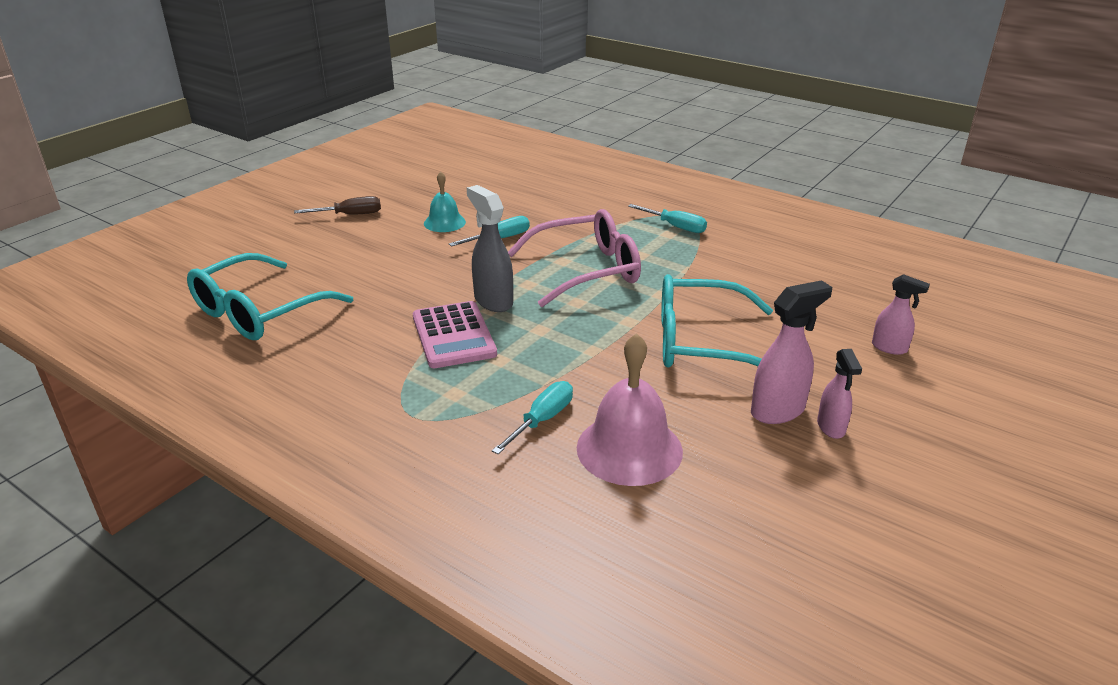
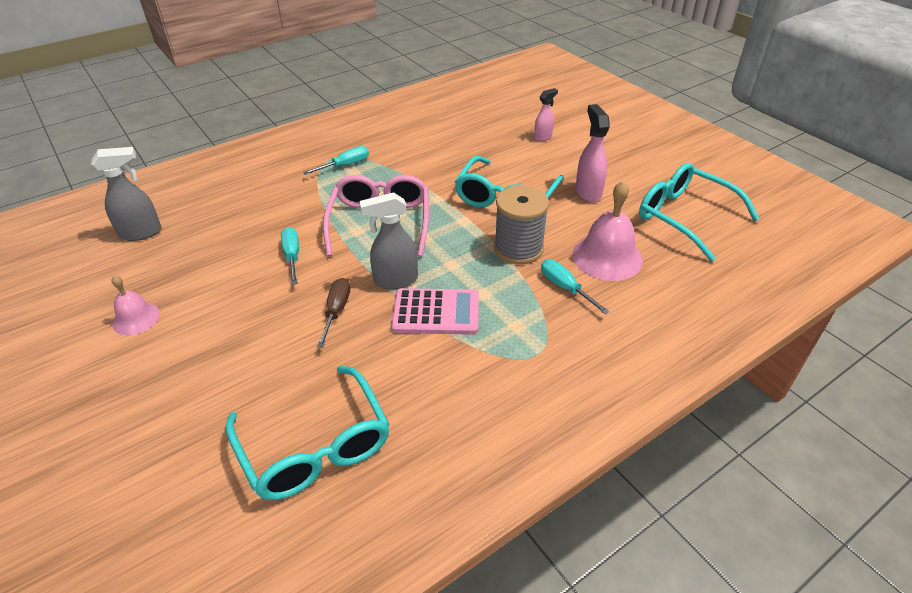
camera: 70 degrees left, 10 degrees up
brown screwdriver [294,196,381,215] -> brown screwdriver moved to [317,278,350,348]
turquoise bell [424,172,466,232] -> none
pink spray bottle [817,349,862,439] -> none
none -> grey spray bottle [91,147,161,241]
none -> pink bell [111,275,160,335]
none -> grey spool [494,185,549,264]
none -> turquoise glasses [639,163,760,261]

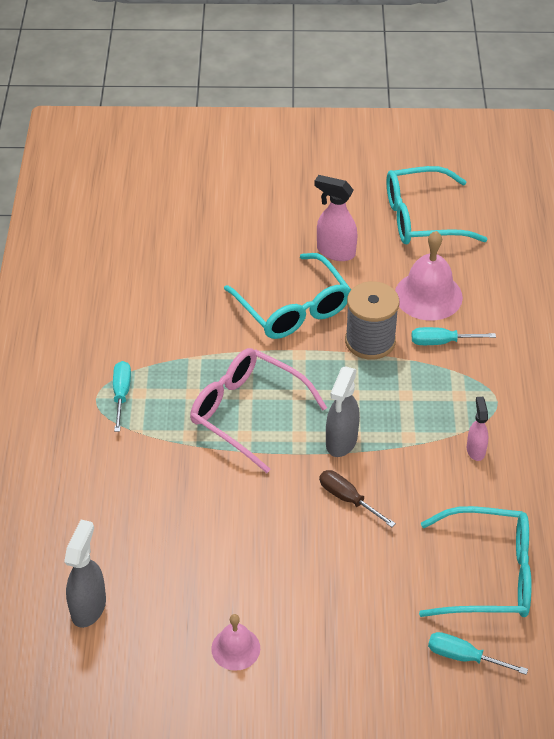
camera: 55 degrees left, 5 degrees up
turquoise screwdriver [281,227,299,285] -> turquoise screwdriver moved to [428,632,528,675]
pink calculator [391,288,479,335] -> none
pink spray bottle [534,88,558,141] -> pink spray bottle moved to [467,397,489,461]

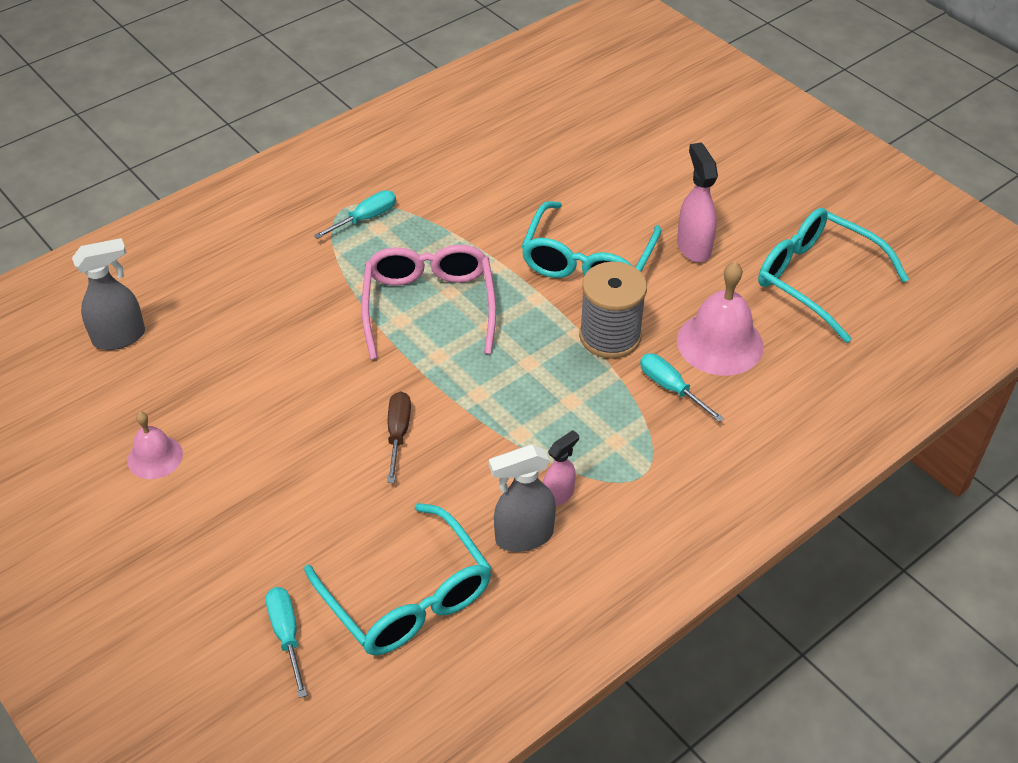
camera: 50 degrees right, 0 degrees up
grey spray bottle [326,366,360,457] -> grey spray bottle moved to [489,445,556,552]

